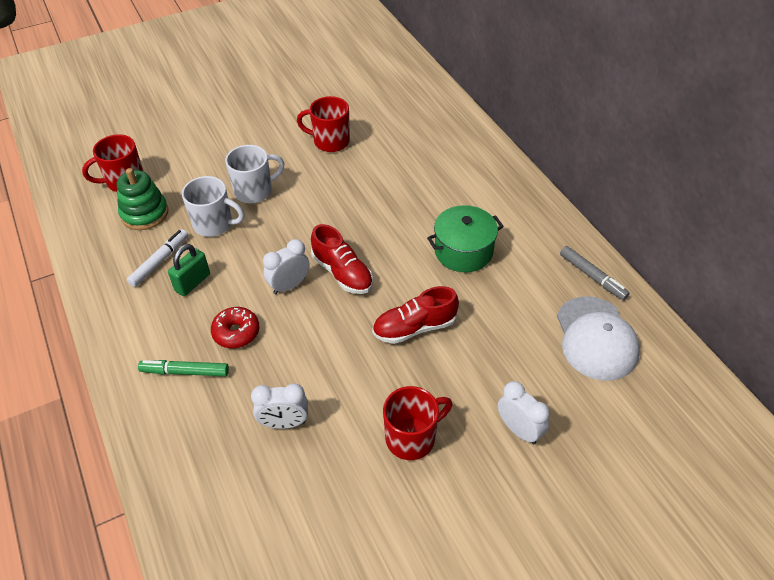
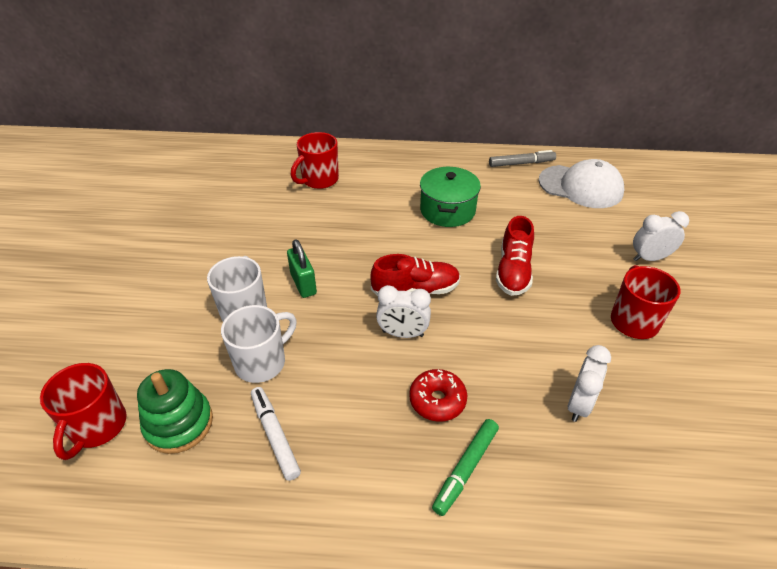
camera: 60 degrees left, 5 degrees down
green padlock [168,244,210,296] -> green padlock moved to [287,239,317,298]
white clock [263,239,310,294] -> white clock turned 75 degrees counterclockwise [376,285,431,338]
red mug [297,96,350,152] -> red mug moved to [291,132,339,189]

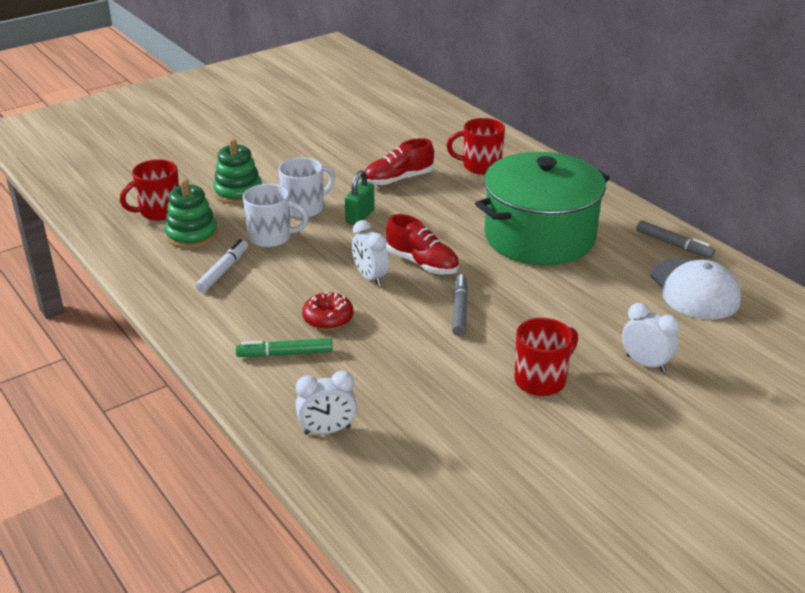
camera: 50 degrees right, 10 degrees down
green pot [420,167,481,227] -> green pot [475,152,610,265], size x1.83
red shoe [496,216,534,296] -> red shoe moved to [365,138,434,186]
white clock [568,345,611,422] -> white clock moved to [296,371,357,435]
none -> green stacking toy [213,139,262,204]
none -> grey marker [452,274,468,336]

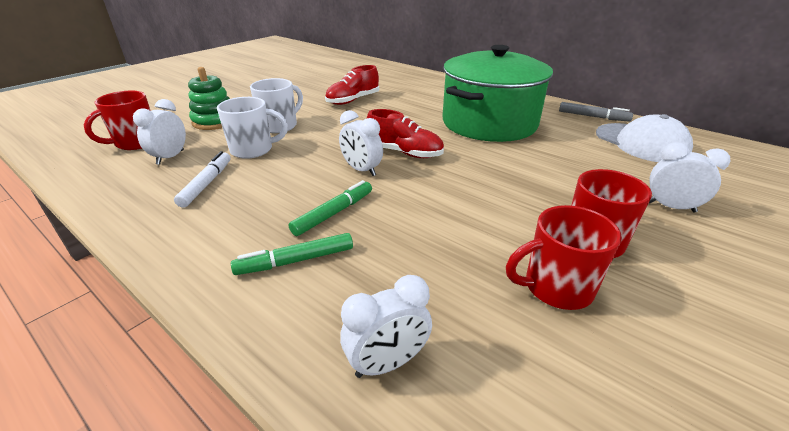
camera: 15 degrees left, 0 degrees up
green stacking toy [165,179,218,249] -> white clock [133,99,186,165]
red donut [302,292,354,330] -> green marker [289,180,372,236]
green padlock [345,170,375,225] -> none
red mug [447,118,505,175] -> red mug moved to [506,205,622,310]
grey marker [452,274,468,336] -> none

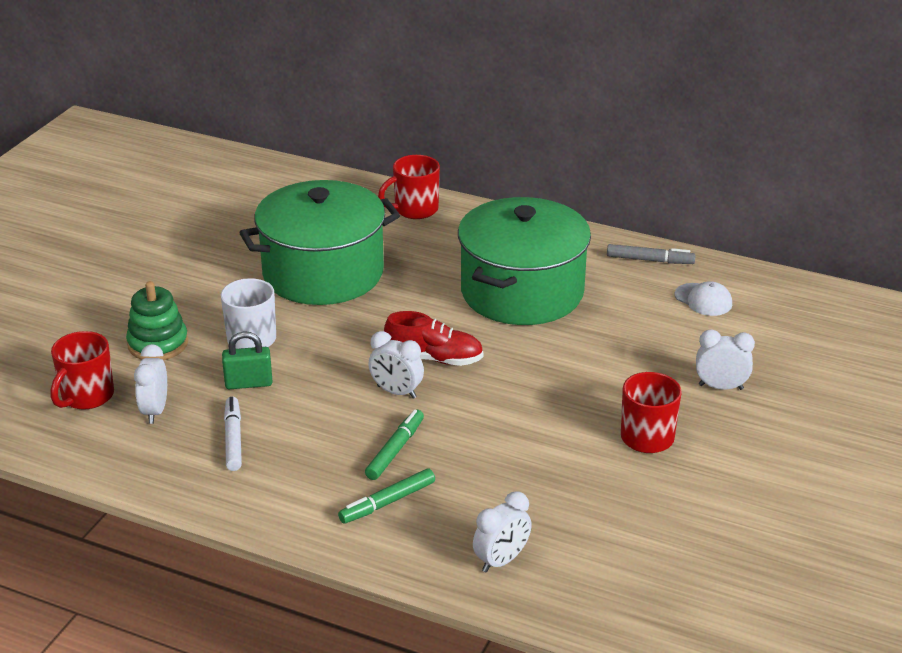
camera: 15 degrees left, 0 degrees up
white mug [217,97,288,159] -> green padlock [222,331,272,389]
red shoe [325,65,379,105] -> green pot [239,180,400,305]
red mug [506,205,622,310] -> red mug moved to [378,155,440,219]
white cap [596,114,693,162] -> white cap [674,281,732,316], size x0.57

